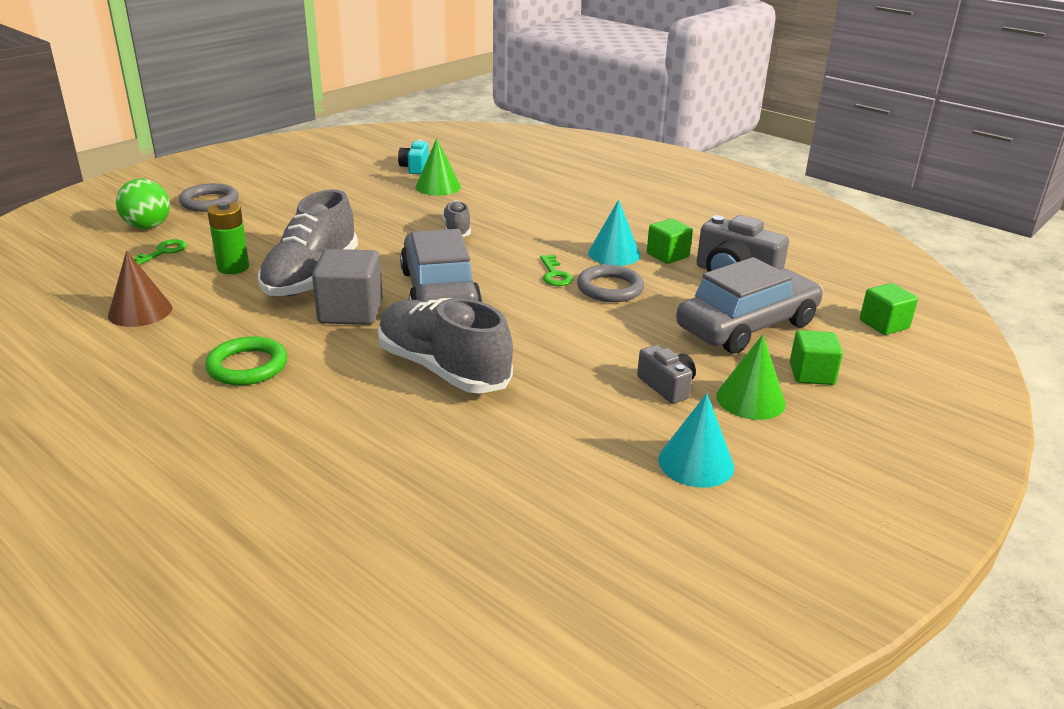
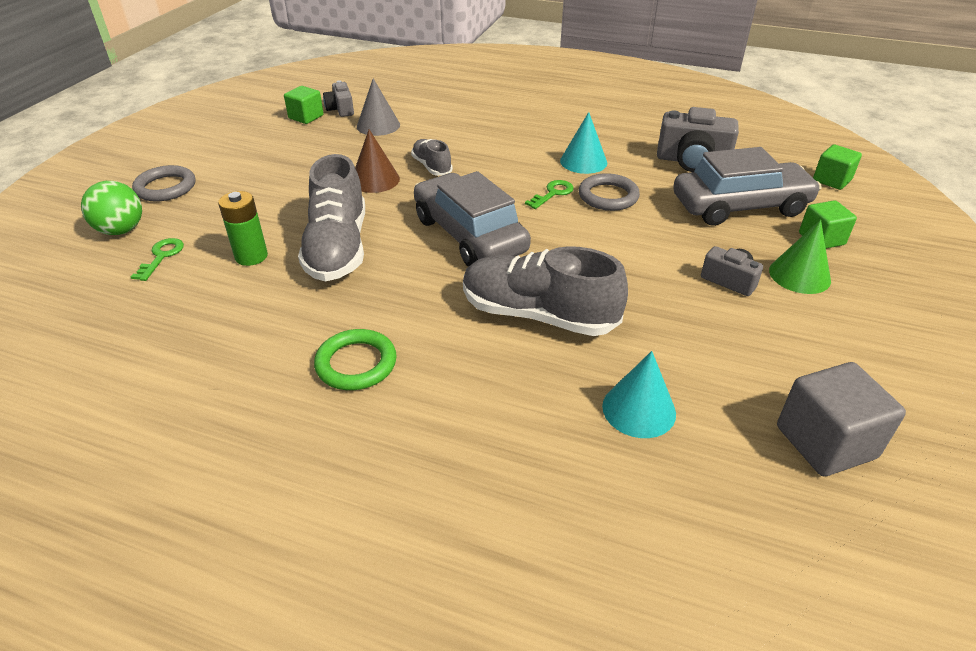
camera: 20 degrees left, 10 degrees up
brown cone [108,250,172,327] -> brown cone moved to [355,129,400,193]
grey cube [312,249,383,325] -> grey cube moved to [777,362,906,476]
turquoise camera [398,139,429,174] -> grey camera [323,80,354,117]
green cone [415,138,461,196] -> grey cone [357,78,400,136]
green key [540,255,573,286] -> green key turned 105 degrees counterclockwise [525,180,574,209]
green cube [647,219,693,264] -> green cube moved to [284,86,324,124]
turquoise cone [658,393,734,488] -> turquoise cone moved to [602,351,676,438]
grey car [676,257,824,354] -> grey car turned 45 degrees clockwise [673,147,822,226]

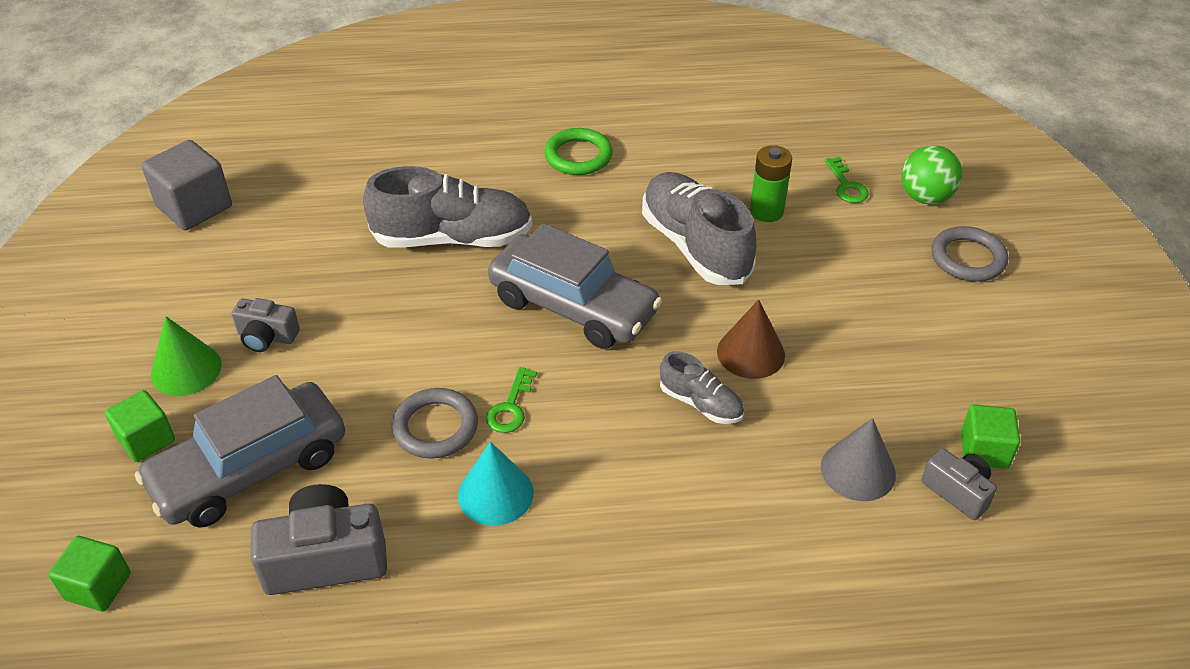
camera: 155 degrees right, 5 degrees up
turquoise cone [602,351,676,438] -> none

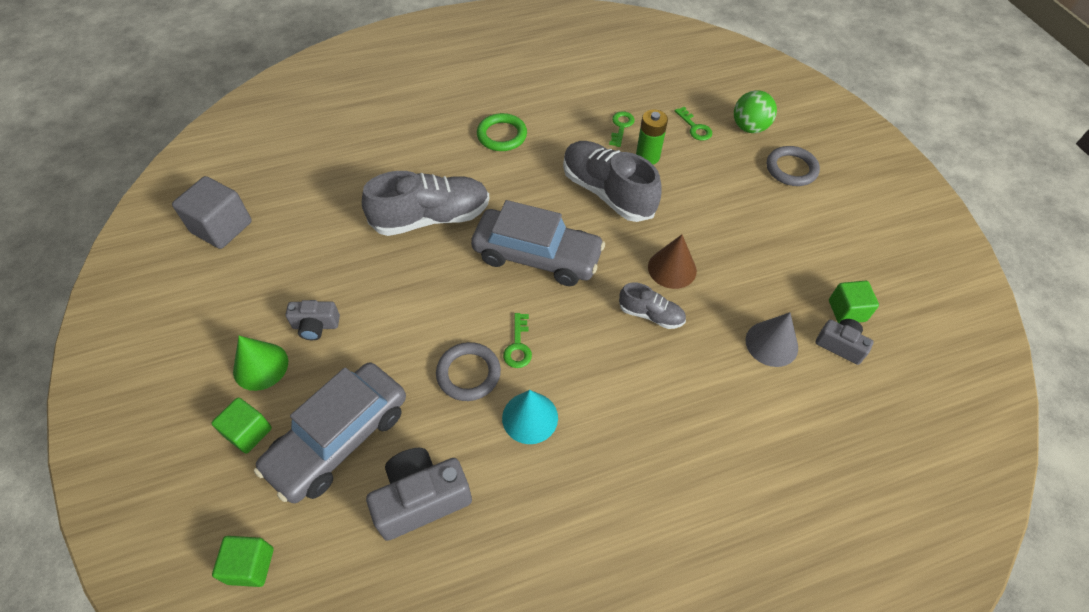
camera: 15 degrees left, 10 degrees up
none -> green key [609,111,635,147]

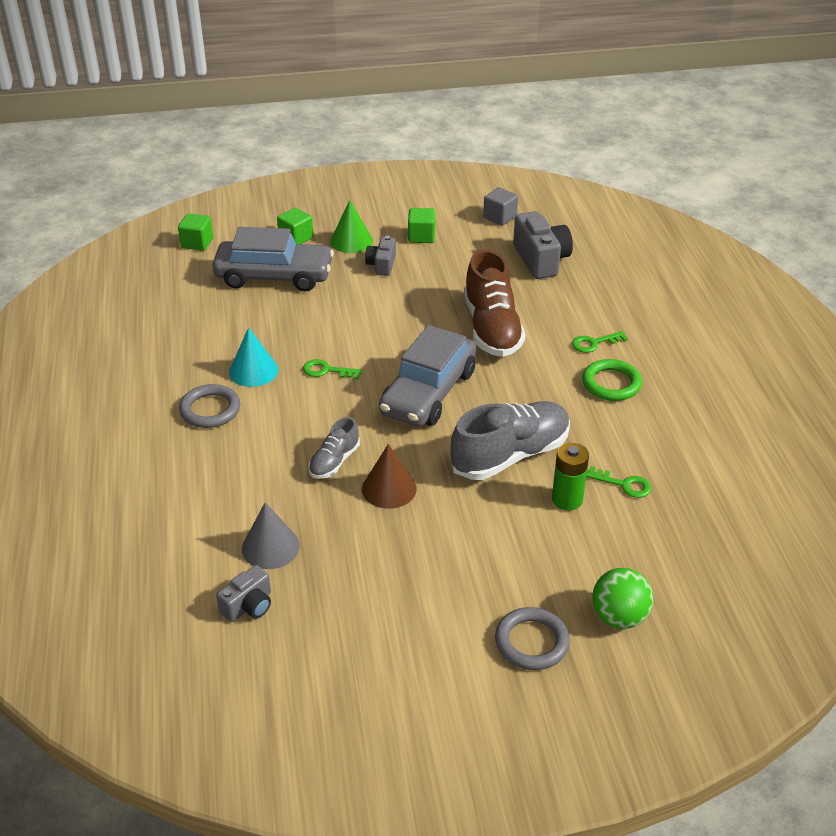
camera: 100 degrees right, 15 degrees down
grey cube [172,176,252,249] -> grey cube [483,187,518,226], size x0.64
grey car [254,362,406,503] -> grey car turned 135 degrees clockwise [212,227,334,291]
grey shoe [362,171,489,236] -> brown shoe [464,250,525,357]
grey camera [366,448,472,541] -> grey camera moved to [513,211,573,279]
grey ring [436,342,501,401] -> grey ring moved to [179,384,240,428]
green key [675,107,712,141] -> green key moved to [572,331,628,353]
green cube [829,281,879,324] -> green cube moved to [408,208,435,243]

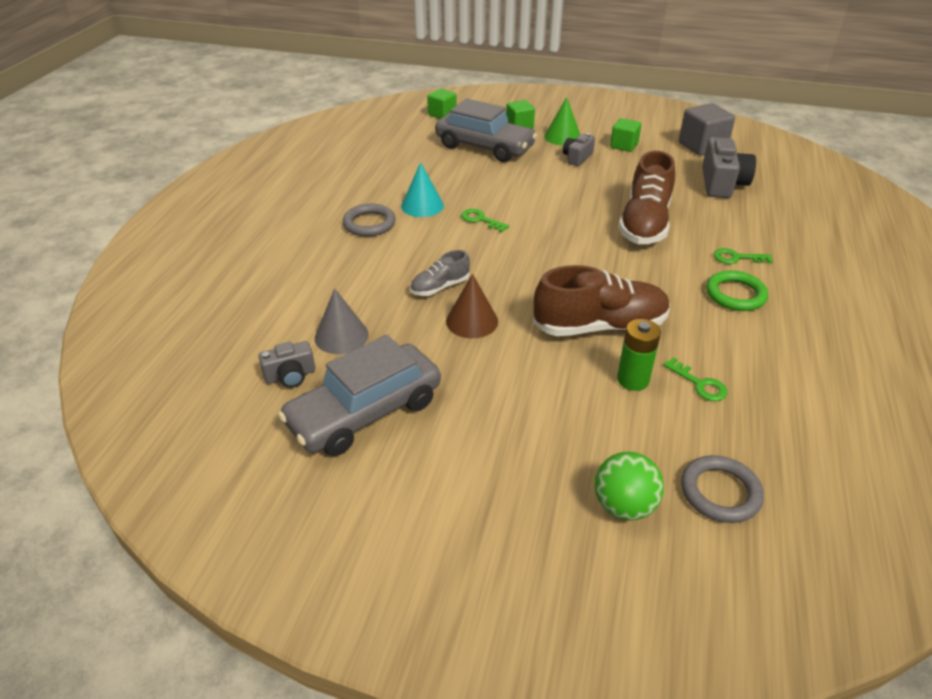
camera: 25 degrees right, 0 degrees up
grey car [379,325,476,427] -> grey car moved to [278,335,441,456]
grey shoe [450,401,570,480] -> brown shoe [533,265,670,336]
grey cube [483,187,518,226] -> grey cube [679,103,735,156], size x1.56
grey ring [495,607,570,670] -> grey ring moved to [681,455,764,523]

